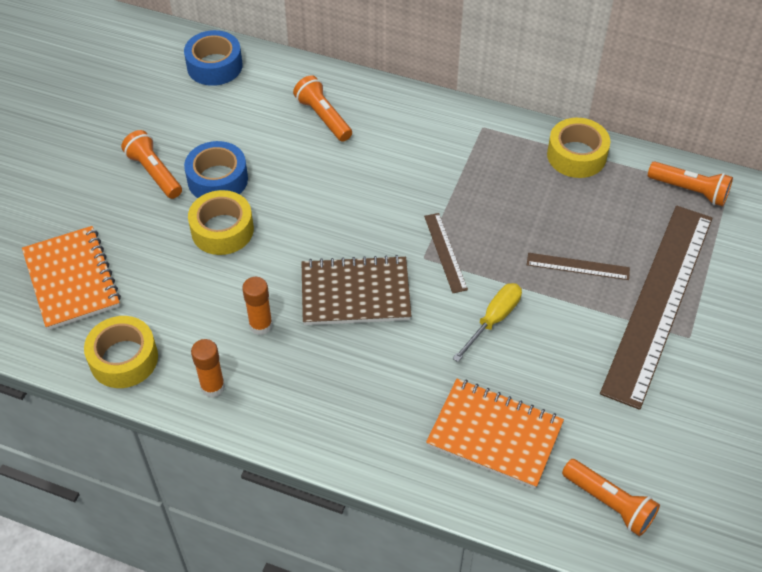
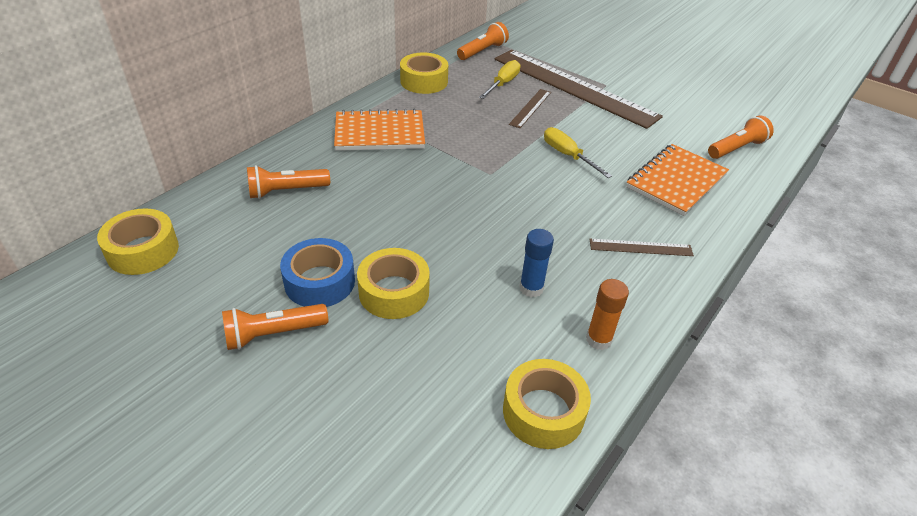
camera: 75 degrees left, 10 degrees down
orange notebook [22,226,121,330] -> orange notebook moved to [334,109,425,151]
blue tape [184,30,243,86] -> yellow tape [97,208,179,275]
orange glue stick [242,277,273,335] -> blue glue stick [520,229,554,297]
brown notebook [301,255,411,325] -> none
brown ruler [424,213,468,293] -> brown ruler moved to [590,239,694,256]
none -> yellow screwdriver [479,60,520,99]

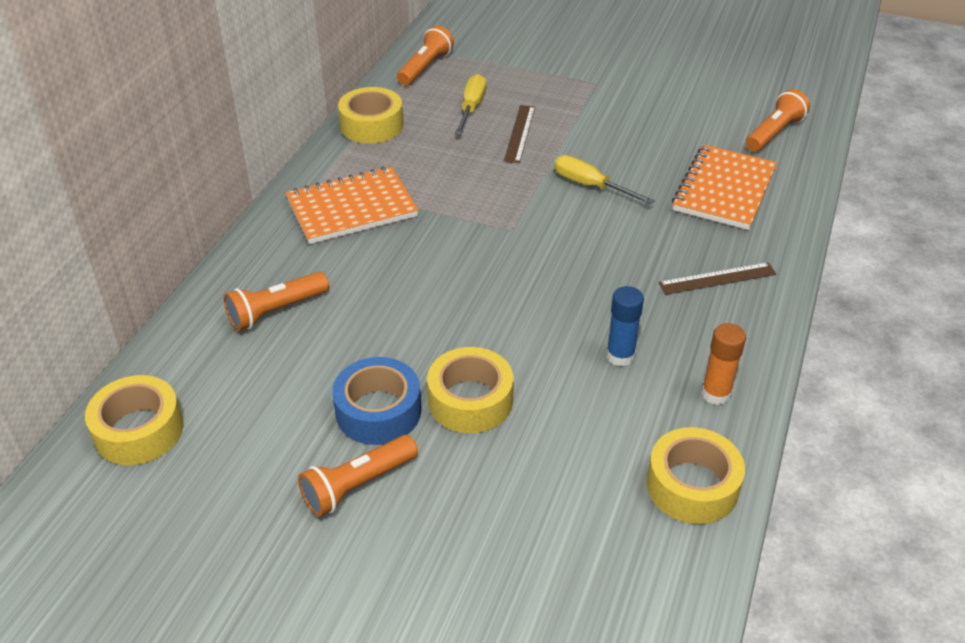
camera: 15 degrees left, 0 degrees up
brown ruler [494,50,663,129] -> none

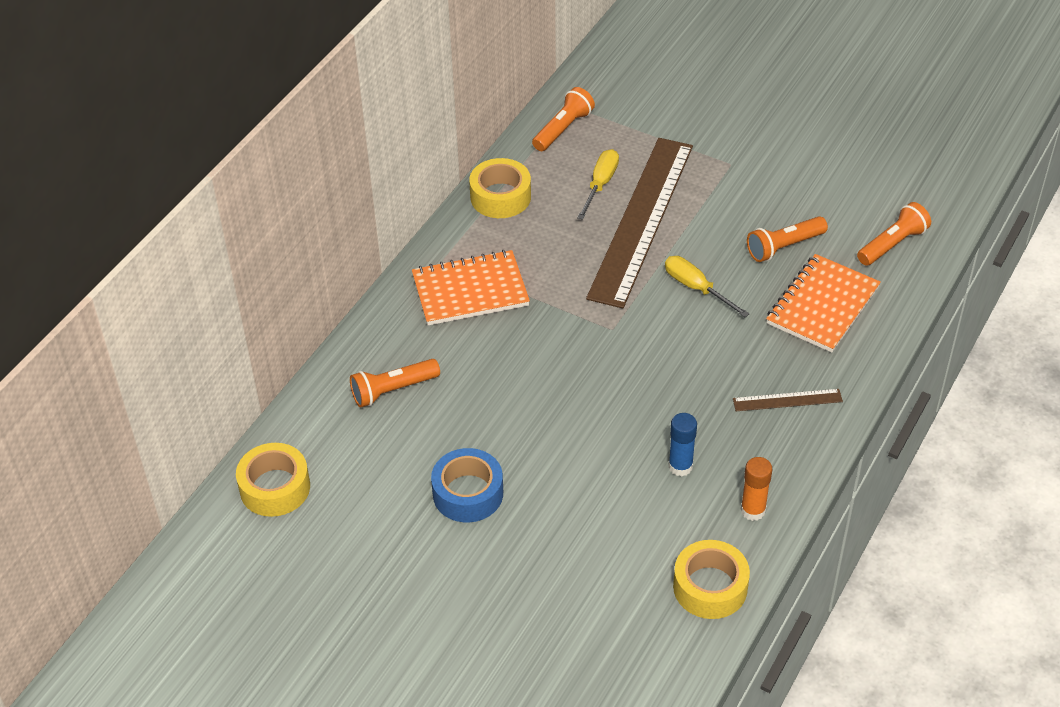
camera: 10 degrees right, 5 degrees up
orange flashlight [298,435,418,517] -> orange flashlight moved to [747,216,828,262]
yellow tape [427,347,514,433] -> none
brown ruler [504,105,535,163] -> brown ruler [586,138,693,309], size x2.45

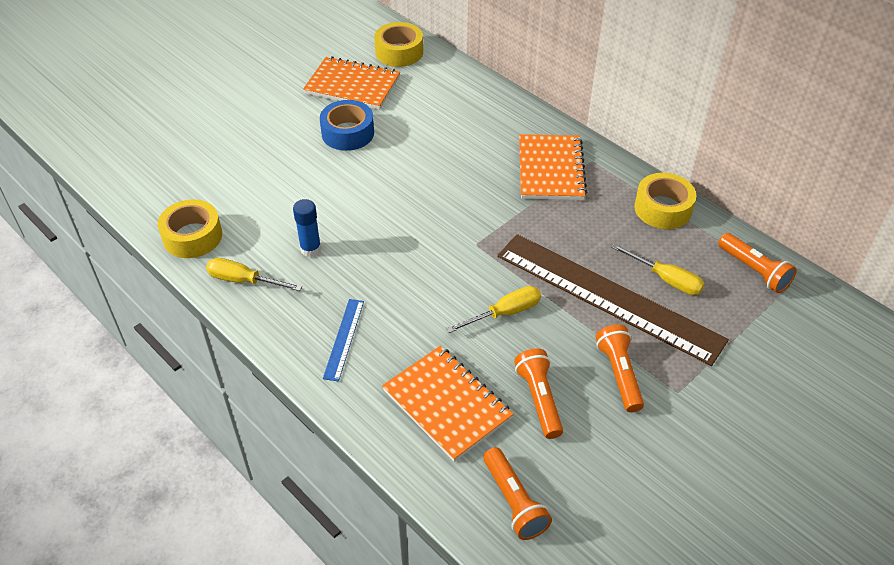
camera: 105 degrees right, 0 degrees up
orange flashlight [350,359,440,408] -> orange flashlight moved to [596,324,644,412]
brown ruler [733,389,843,411] -> blue ruler [323,299,364,382]
orange glue stick [741,457,772,521] -> yellow screwdriver [206,258,302,291]
none -> orange notebook [303,56,400,110]

